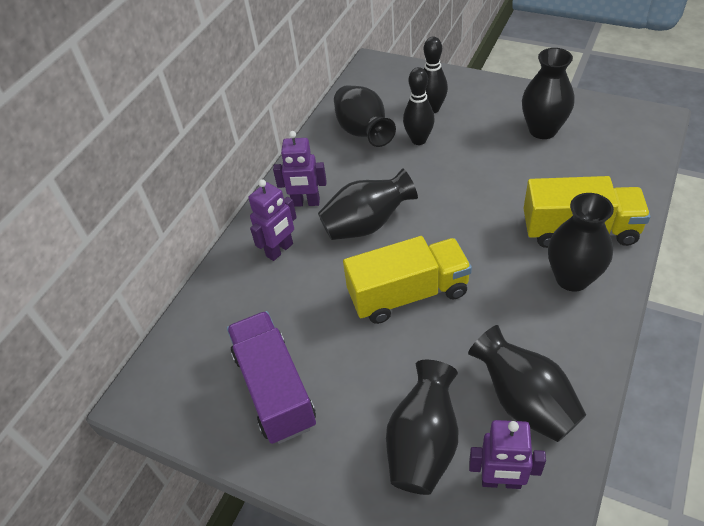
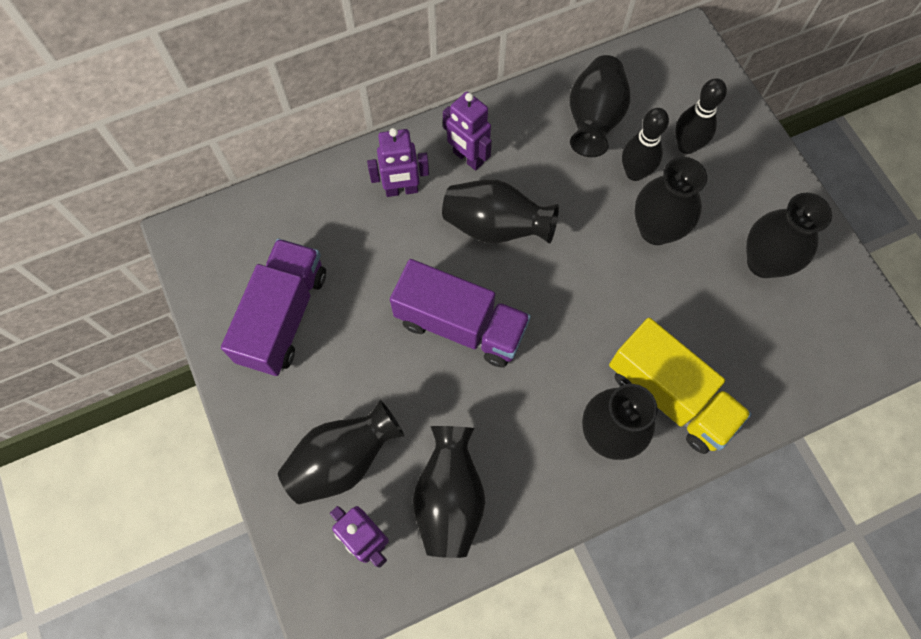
camera: 35 degrees right, 20 degrees up
yellow truck [343,236,472,324] -> purple truck [390,259,531,367]
none -> black vase [634,157,707,245]

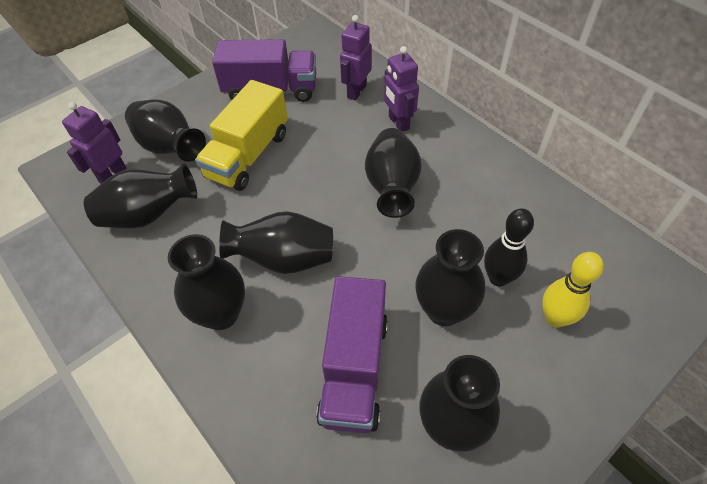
camera: 75 degrees right, 15 degrees down
purple truck [390,259,531,367] -> purple truck moved to [316,276,388,433]
purple robot [443,92,492,171] -> purple robot moved to [340,15,372,100]
black vase [570,55,630,157] -> black vase moved to [219,211,333,274]
yellow truck [609,318,752,454] -> yellow truck moved to [195,80,288,191]
black bowling pin [675,78,727,154] -> yellow bowling pin [542,252,604,328]

